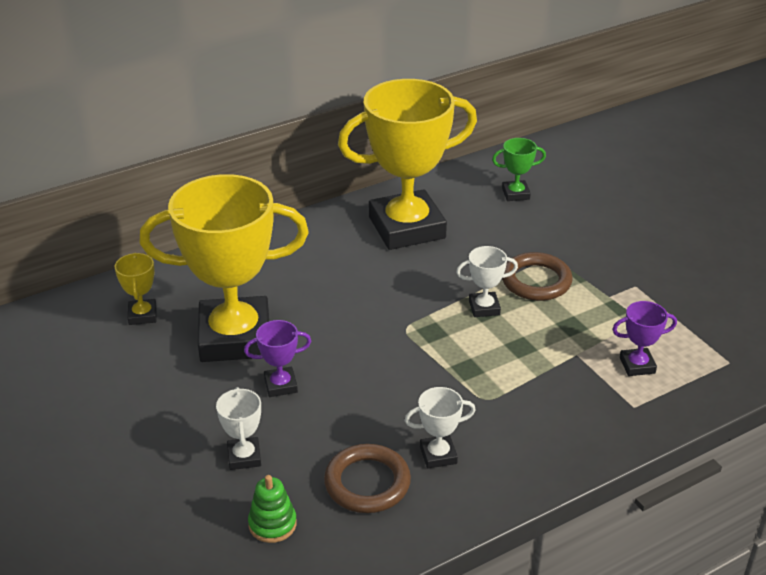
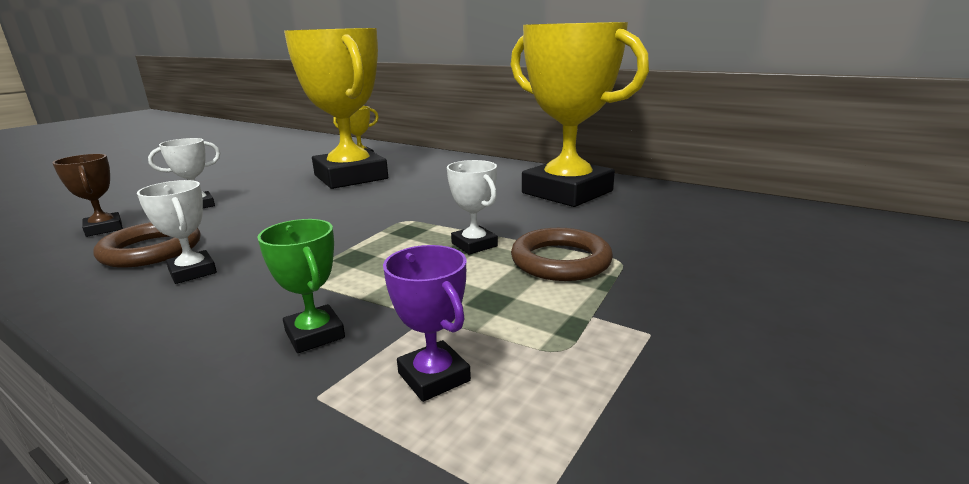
camera: 65 degrees right, 15 degrees down
purple trophy [244,320,311,397] -> none
green stacking toy [248,475,297,543] -> brown trophy [52,154,123,237]
green trophy [492,138,546,201] -> green trophy moved to [258,219,345,353]

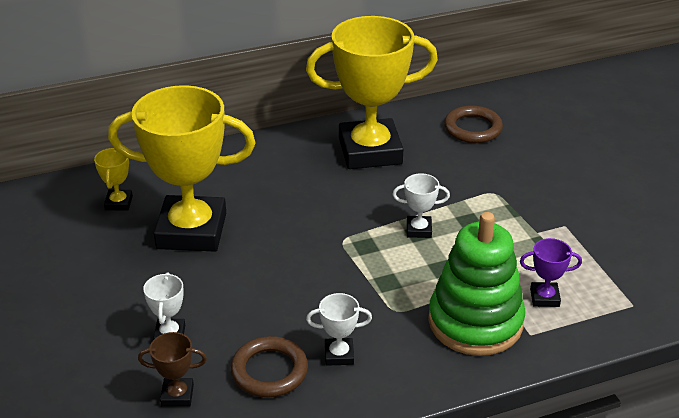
camera: 55 degrees left, 15 degrees up
green trophy [258,219,345,353] -> green stacking toy [428,212,525,356]
brown ring [511,228,613,281] -> brown ring moved to [444,106,503,143]

